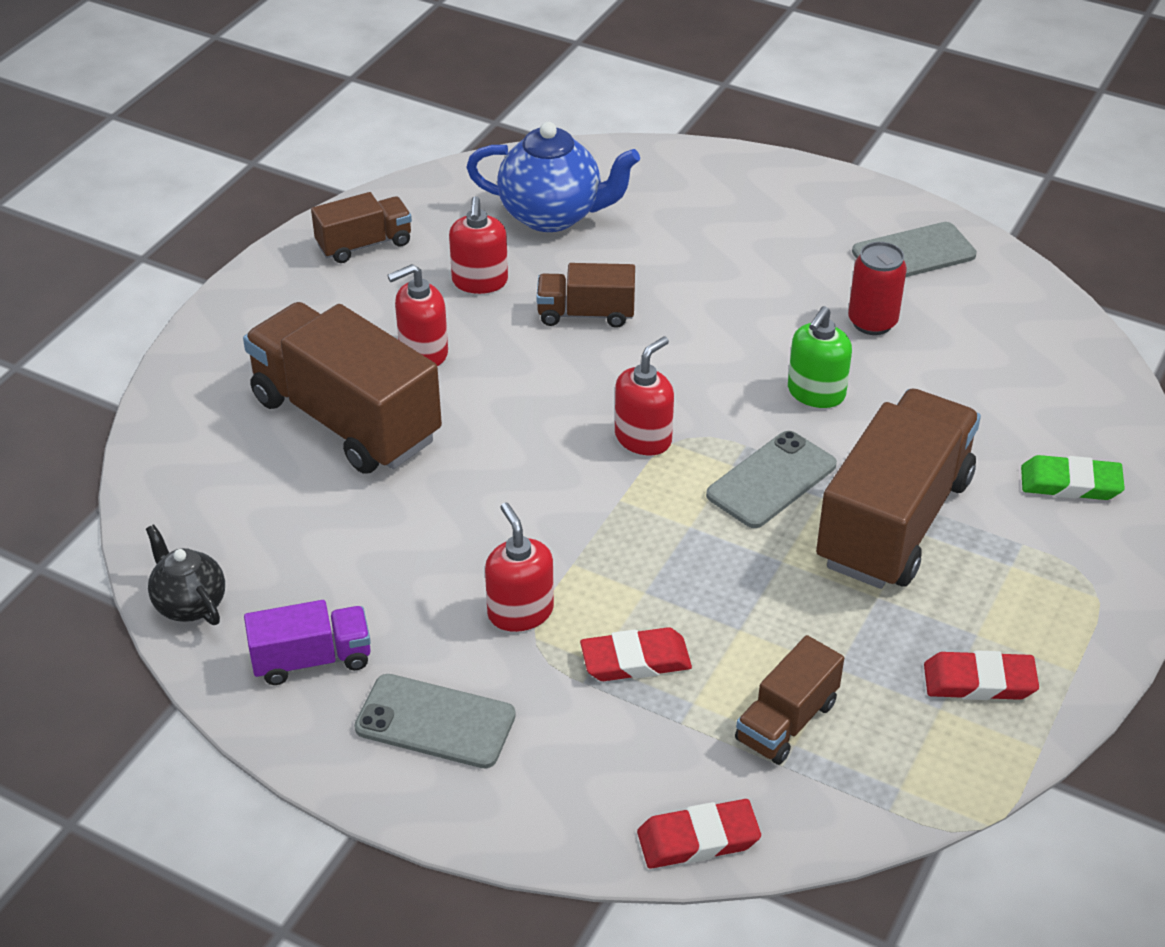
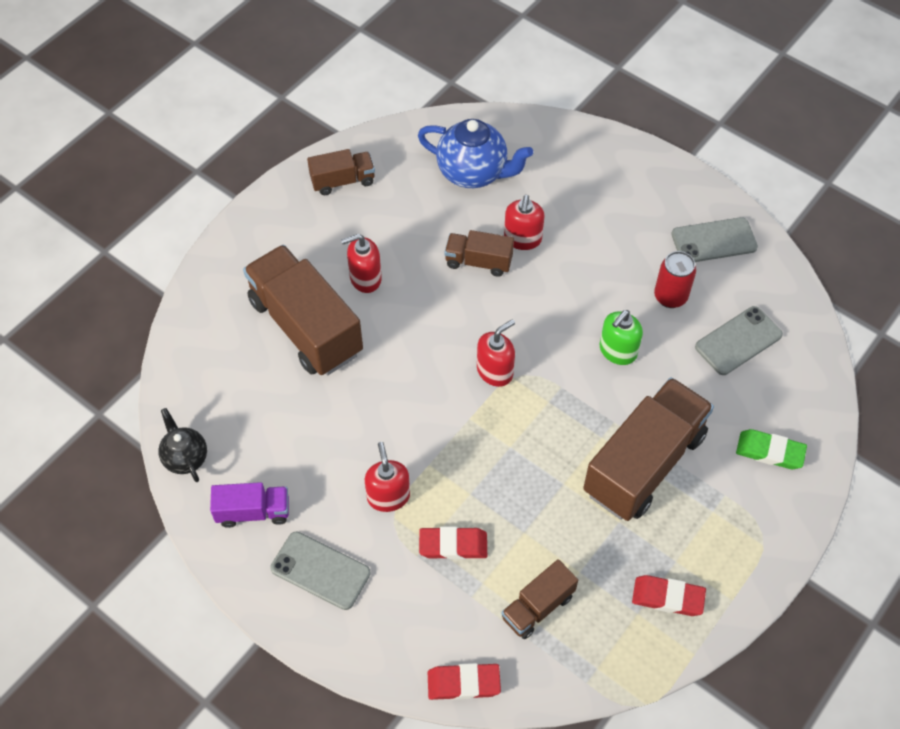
camera: 10 degrees right, 15 degrees up
red soap dispenser [449,196,508,294] -> red soap dispenser moved to [504,195,544,250]
grey phone [706,431,837,528] -> grey phone moved to [695,306,783,375]

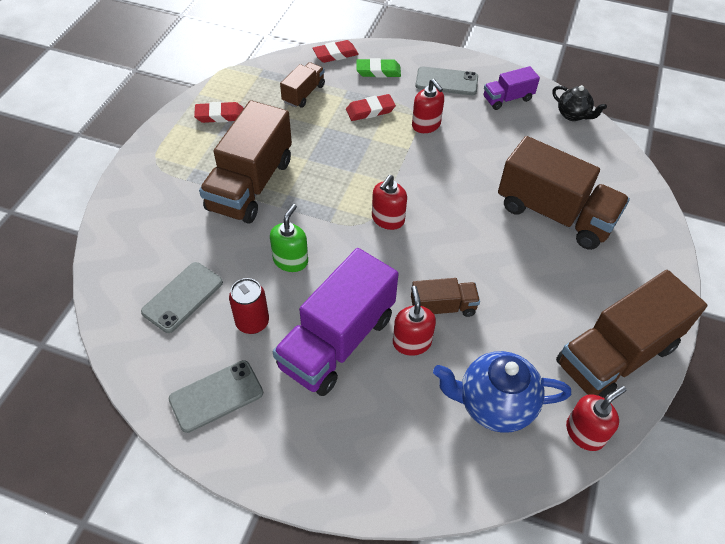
camera: 160 degrees right, 5 degrees down
brown truck [307,149,375,195] -> brown truck [556,270,707,399], size x1.98
red soap dispenser [341,234,382,293] -> red soap dispenser moved to [566,386,627,451]
green eraser [736,429,807,469] -> green eraser moved to [356,58,401,78]
none -> purple truck [273,248,399,396]

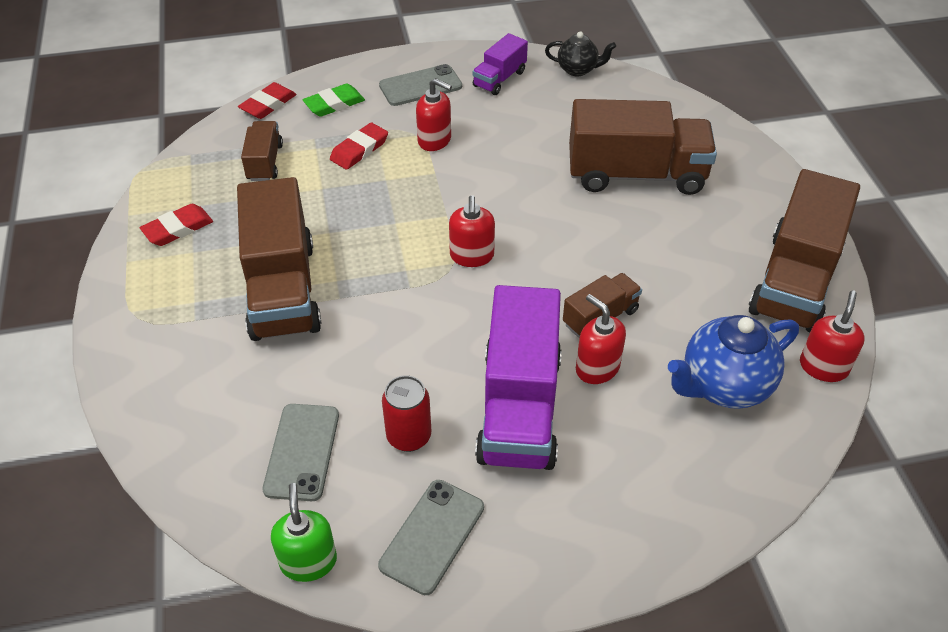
camera: 30 degrees left, 5 degrees down
green soap dispenser [270,204,308,272] -> green soap dispenser moved to [271,483,337,582]

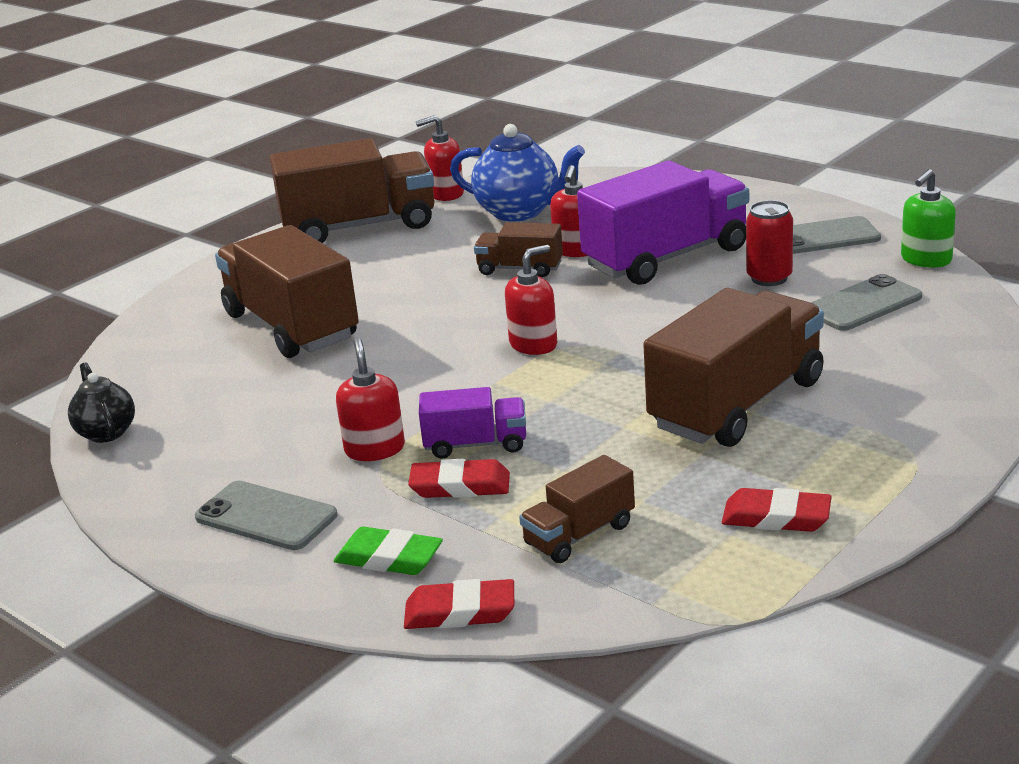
camera: 125 degrees left, 20 degrees down
purple truck [473,33,528,95] -> purple truck moved to [419,387,526,459]

